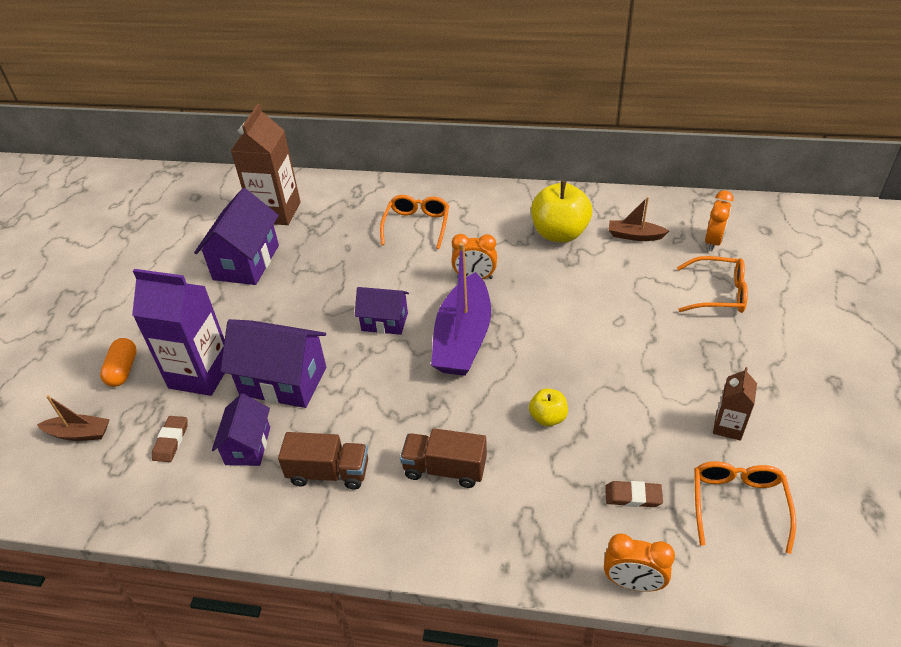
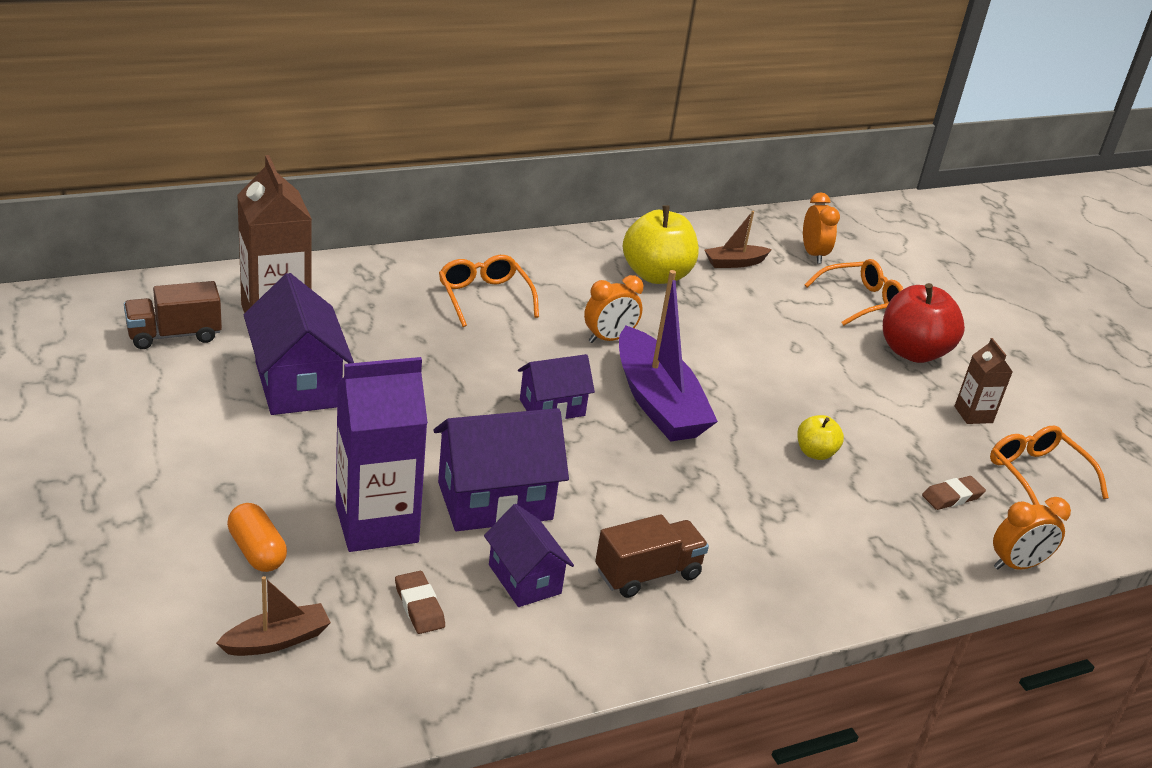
camera: 40 degrees left, 10 degrees down
brown truck [400,428,487,488] -> brown truck moved to [124,281,222,349]
none -> red apple [883,283,965,363]

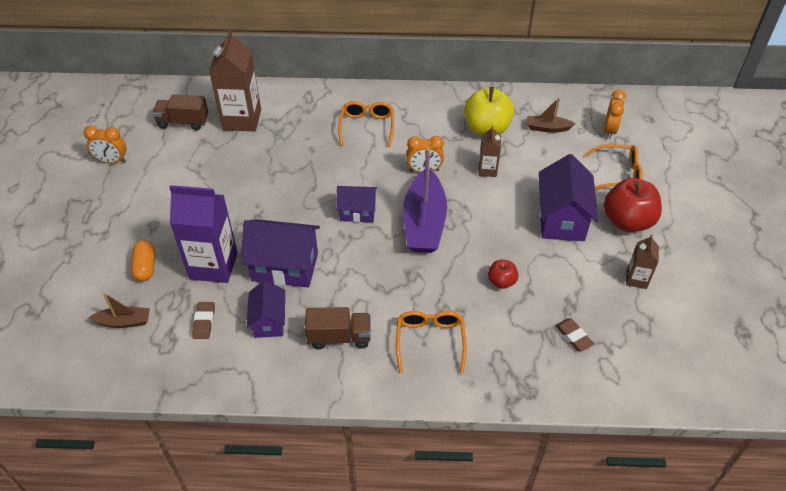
camera: 30 degrees right, 15 degrees up
purple house [244,273,354,415] -> purple house moved to [539,154,598,241]
yellow apple [797,415,844,460] -> red apple [488,260,518,289]
brown eraser [922,476,986,510] -> brown eraser turned 60 degrees clockwise [555,319,594,352]
orange glasses [990,426,1109,505] -> orange glasses moved to [396,311,467,374]
orange clock [993,497,1071,570] -> orange clock moved to [84,126,127,163]
none -> brown carton [478,126,501,177]

